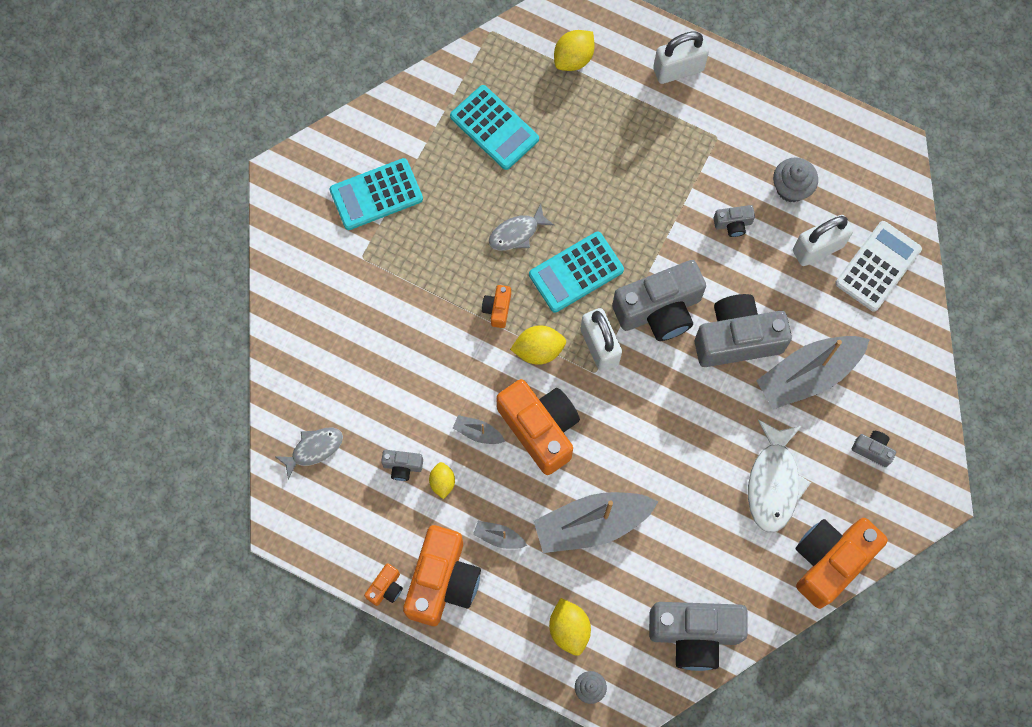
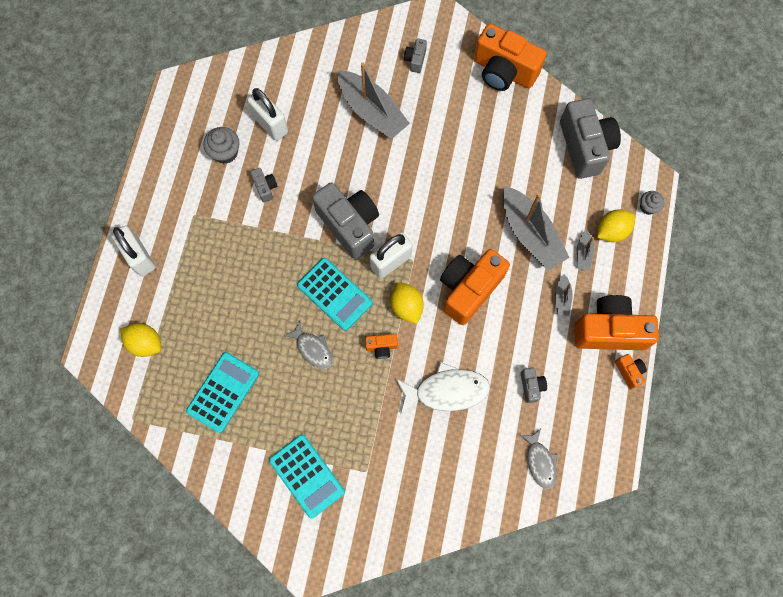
camera: 105 degrees left, 0 degrees up
grey fish [275,427,343,480] -> grey fish turned 150 degrees counterclockwise [520,429,558,489]
orange camera [364,563,403,606] -> orange camera turned 45 degrees clockwise [615,354,647,389]
yellow lemon [429,462,455,499] -> none
grey boat [453,415,505,444] -> grey boat moved to [577,230,594,270]
grey camera [695,294,792,367] -> none
white fish [748,420,811,533] -> white fish moved to [396,362,490,415]
white calculator [835,221,922,312] -> none

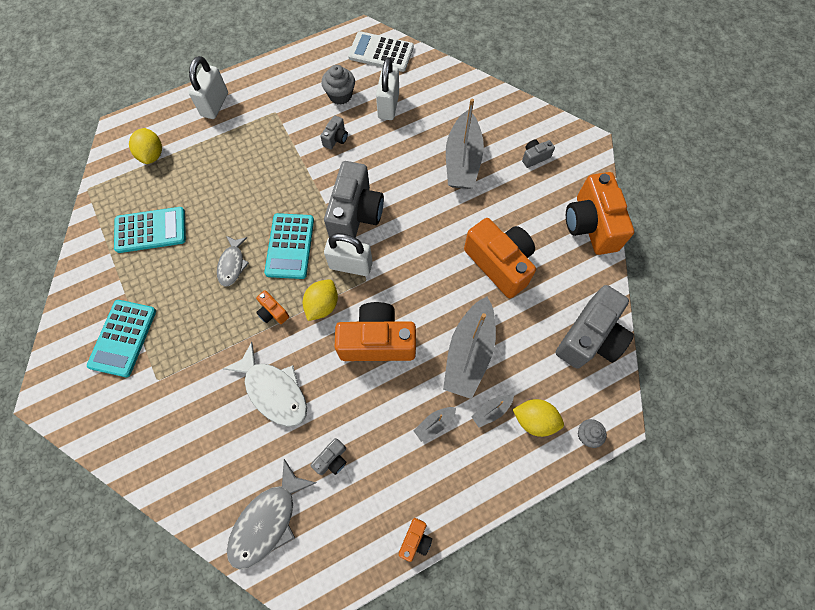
camera: 50 degrees right, 5 degrees down
grey fish [520,429,558,489] -> grey fish [227,459,316,570], size x1.62
orange camera [575,295,659,350] -> orange camera moved to [464,218,536,298]
none -> white calculator [348,31,414,72]

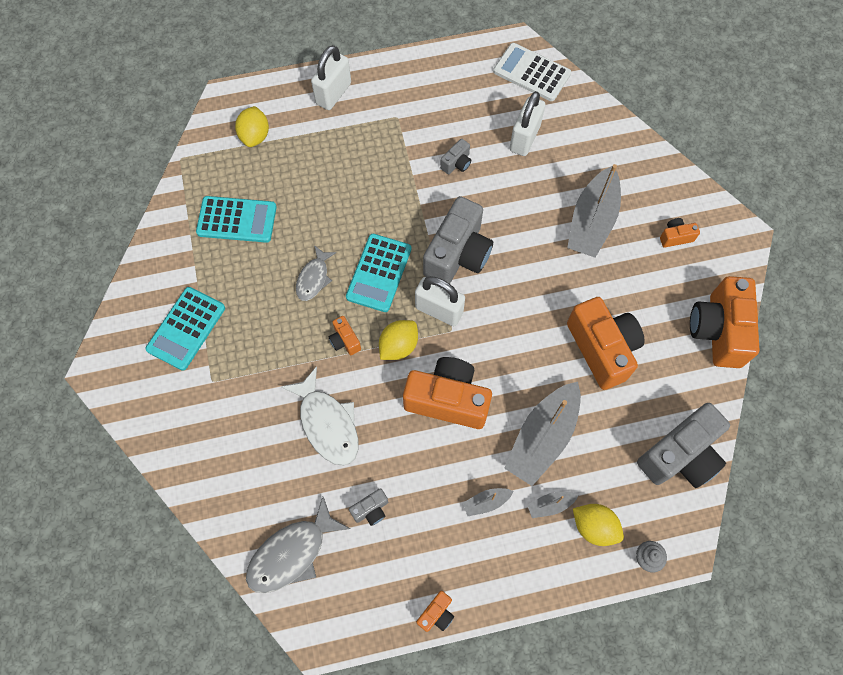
camera: 15 degrees right, 0 degrees up
grey cupcake [321,65,355,105] -> none
grey camera [522,139,555,168] -> orange camera [660,218,700,248]

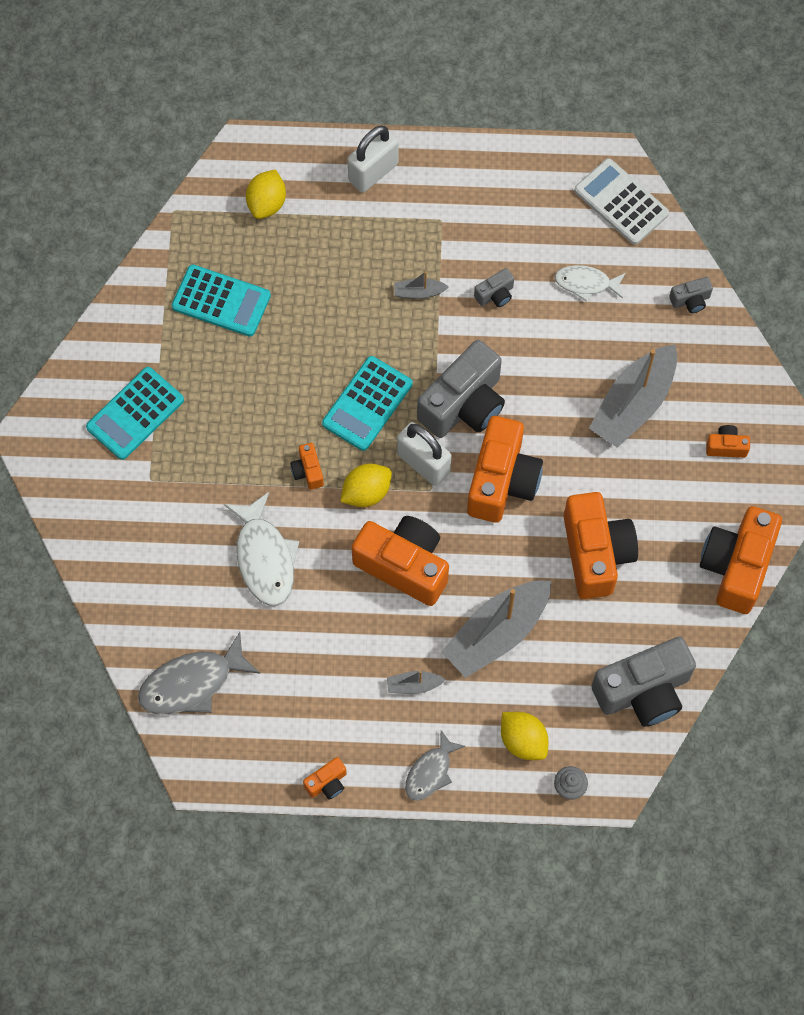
camera: 15 degrees right, 0 degrees up
grey fish [296,245,336,301] -> grey fish moved to [405,730,465,801]
grey camera [349,488,388,526] -> grey camera moved to [669,277,713,313]
white padlock [509,91,545,156] -> white fish [555,265,625,302]
grey boat [527,492,578,518] -> grey boat moved to [394,271,449,299]
none -> orange camera [467,416,543,523]

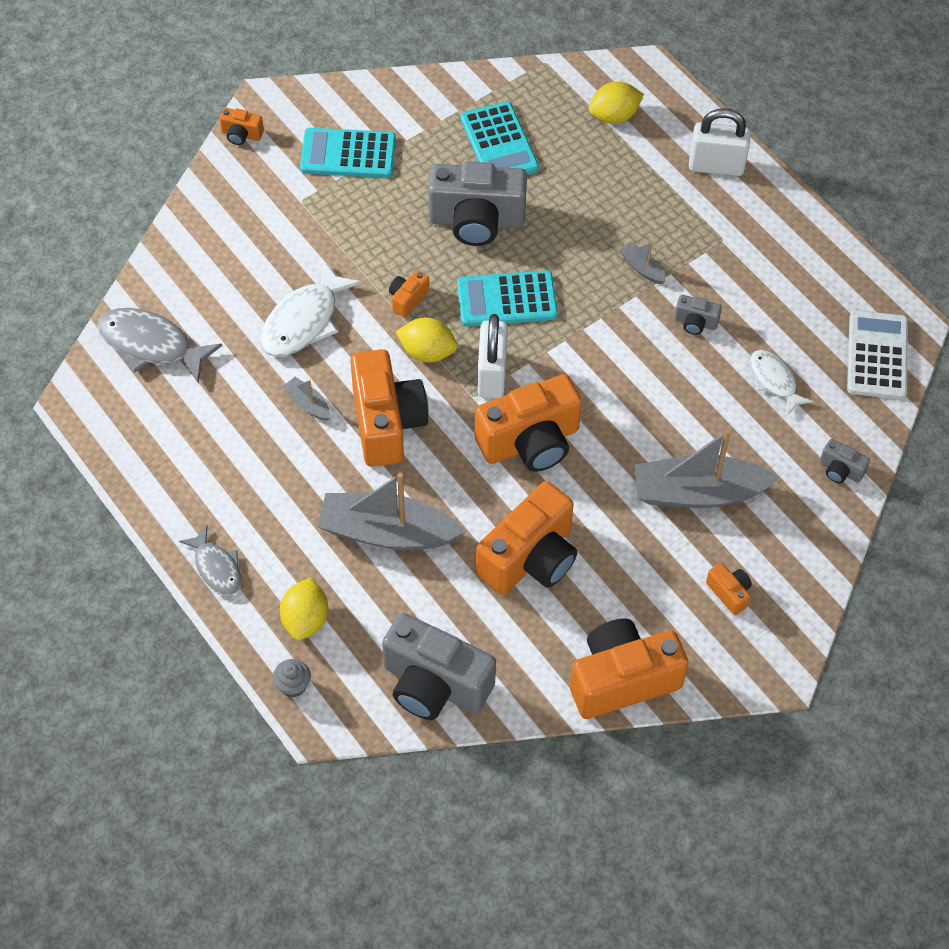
camera: 50 degrees right, 10 degrees down
orange camera [303,757,347,800] -> orange camera moved to [219,108,264,145]
grey boat [387,671,446,694] -> grey boat moved to [283,377,330,421]
grey fish [405,730,465,801] -> grey fish turned 120 degrees counterclockwise [179,526,242,595]
grey camera [417,340,505,438] -> grey camera moved to [428,161,527,246]

